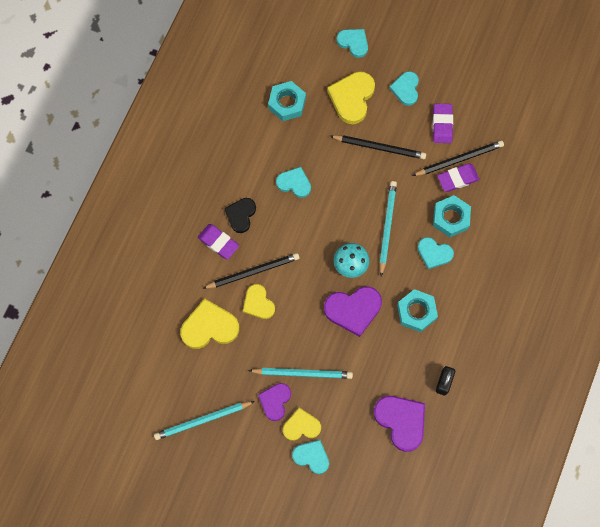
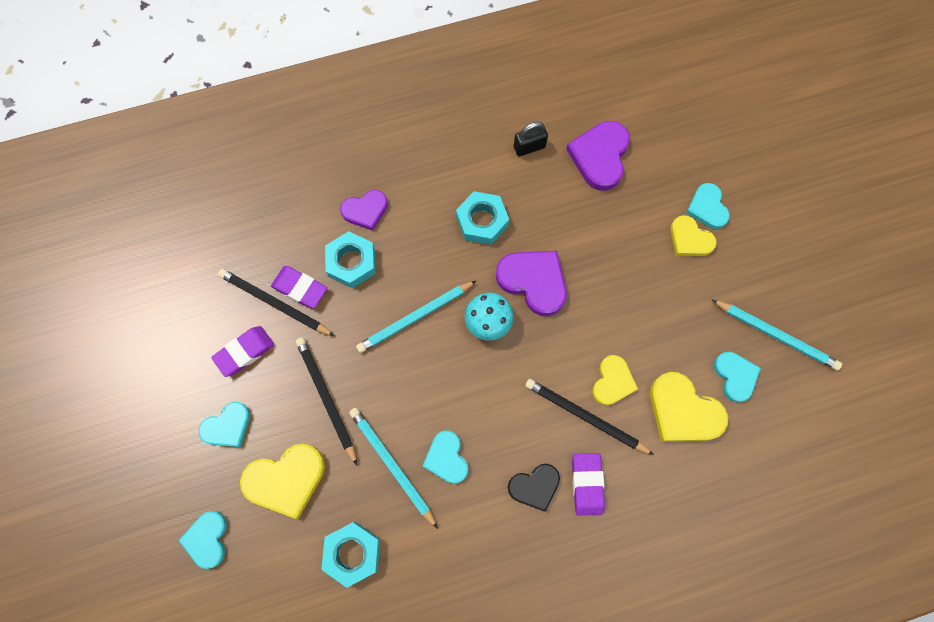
camera: 130 degrees left, 0 degrees up
turquoise pencil [248,368,353,379] -> turquoise pencil moved to [349,408,438,529]
purple heart [258,383,291,421] -> purple heart moved to [340,190,388,231]
turquoise heart [418,237,454,269] -> turquoise heart moved to [714,352,761,403]

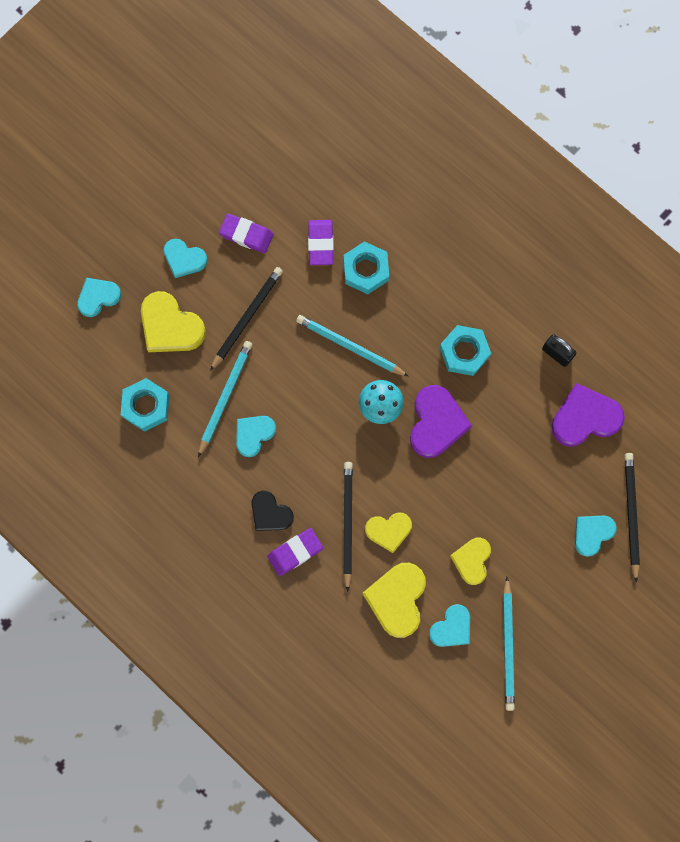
camera: 60 degrees right, 5 degrees up
black pencil [218,269,334,336] -> black pencil moved to [625,453,640,583]
purple heart [340,190,388,231] -> none
yellow heart [671,215,717,256] -> yellow heart moved to [450,538,491,585]

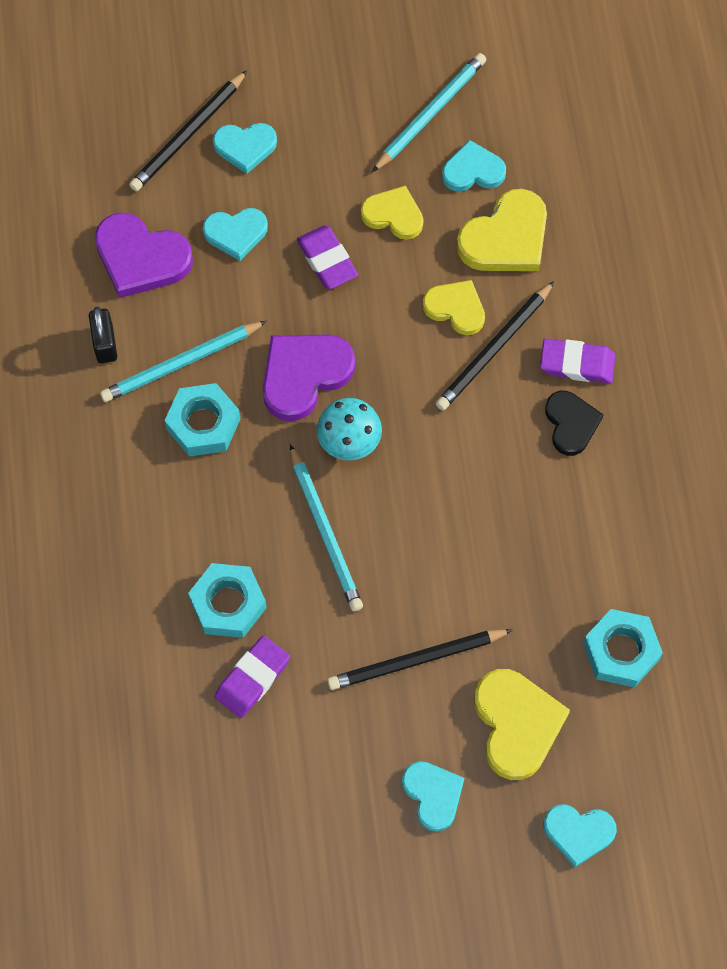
camera: 140 degrees left, 10 degrees down
turquoise pencil [198,341,253,457] -> turquoise pencil moved to [100,321,267,402]
purple eraser [219,214,273,253] -> purple eraser moved to [297,225,358,289]
turquoise heart [236,416,276,457] -> turquoise heart moved to [203,208,268,261]
yellow heart [450,538,491,585] -> yellow heart turned 120 degrees counterclockwise [361,186,423,240]

